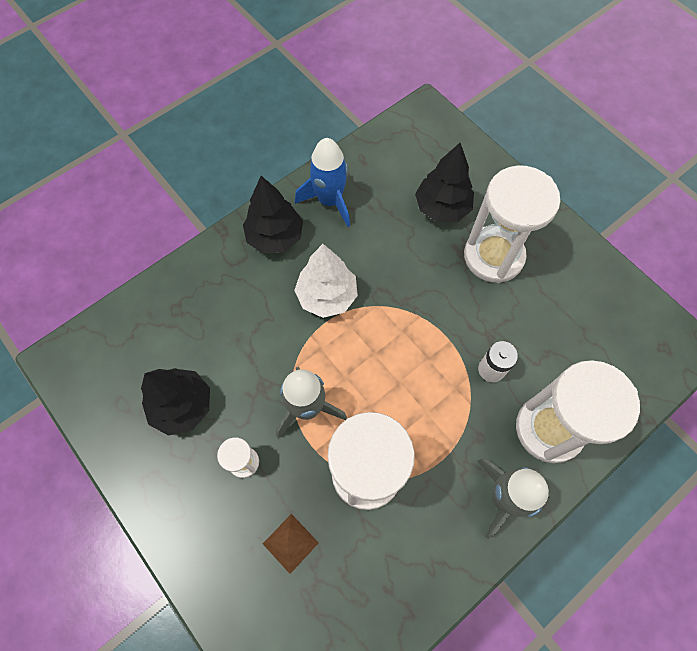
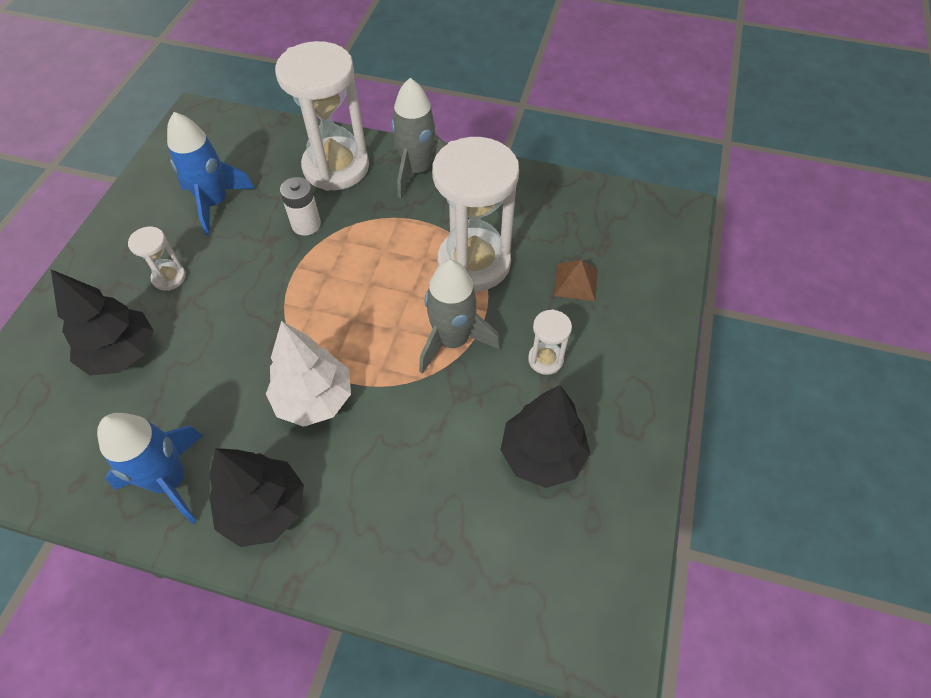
camera: 125 degrees left, 10 degrees down
white hourglass [464,165,560,283] -> white hourglass [128,227,186,291], size x0.44
none -> blue rocket [167,112,255,235]

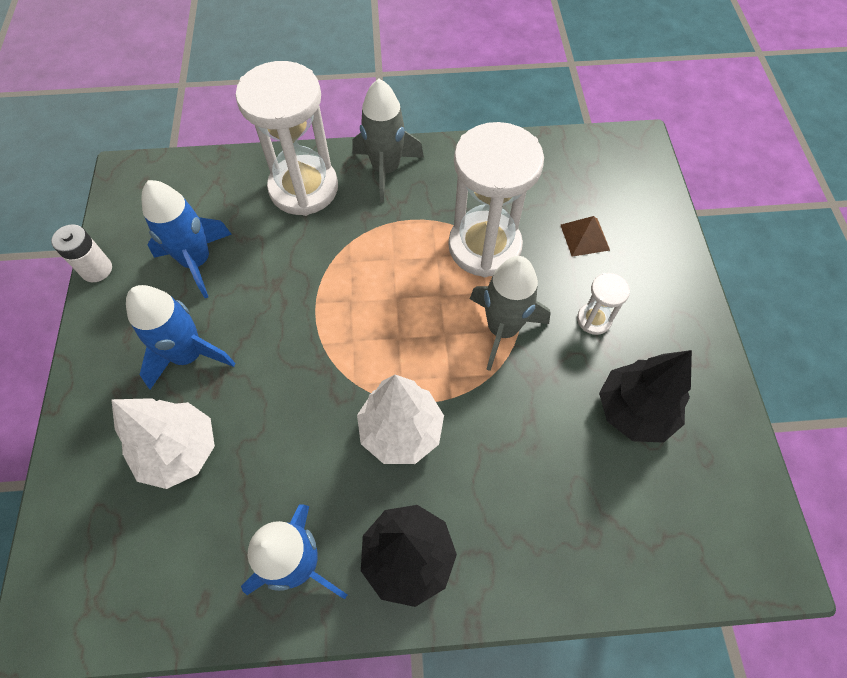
camera: 20 degrees left, 5 degrees up
black tree [51,270,154,376] -> white tree [111,398,215,489]
white hourglass [128,227,186,291] -> blue rocket [126,285,236,389]
white battery [280,177,321,236] -> white battery moved to [51,224,112,282]

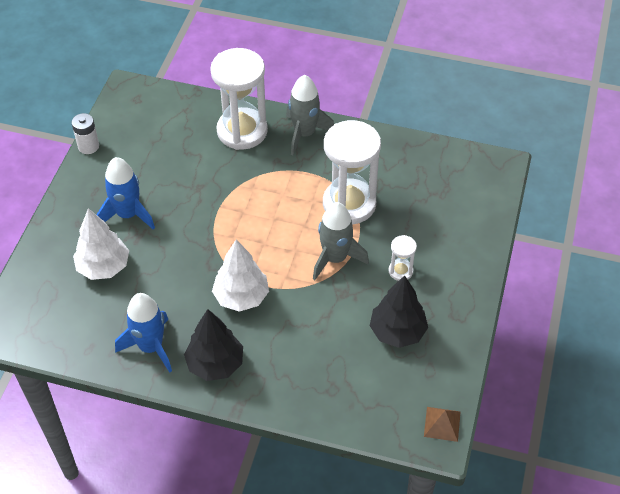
camera: 20 degrees right, 10 degrees down
blue rocket [141,180,232,298] -> none
brown pyramid [561,216,610,257] -> brown pyramid moved to [424,407,460,442]

